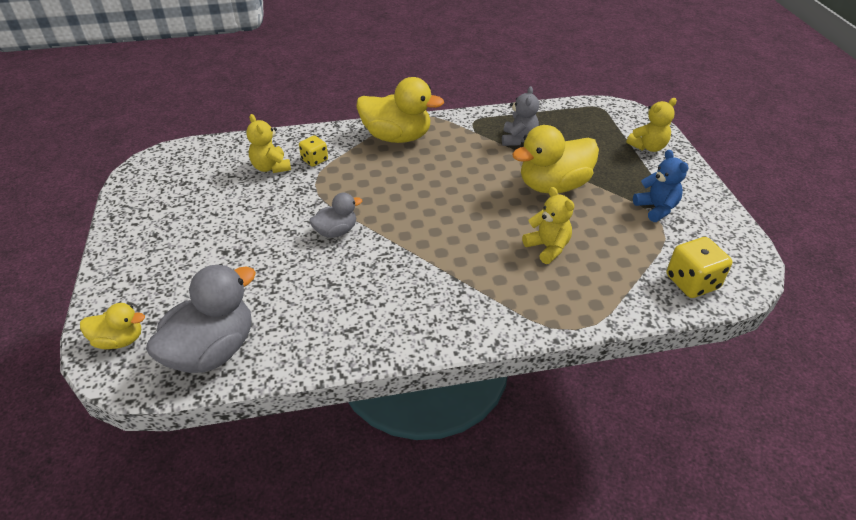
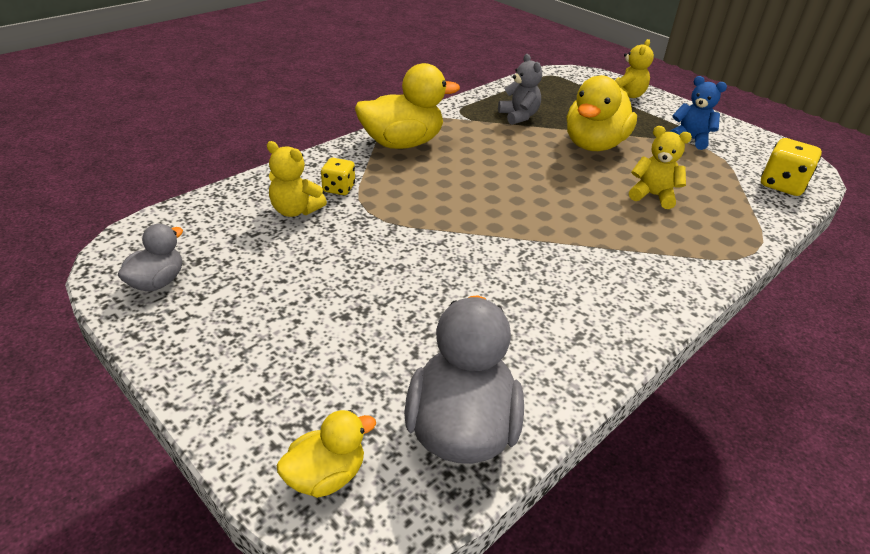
camera: 35 degrees left, 5 degrees down
grey duck [309,193,362,238] -> grey duck moved to [118,224,183,291]

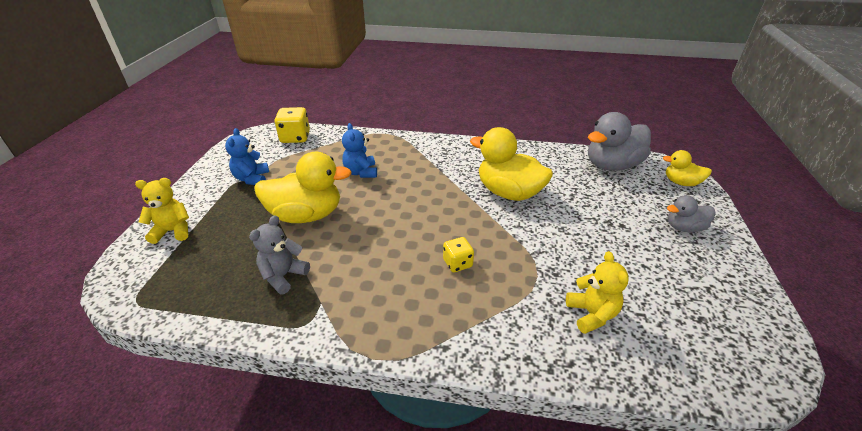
camera: 125 degrees left, 0 degrees up
grey duck [118,224,183,291] -> grey duck moved to [667,195,716,232]
yellow dice [321,158,355,195] -> yellow dice moved to [443,237,474,273]
yellow duck [355,63,460,149] -> yellow duck moved to [470,127,553,201]
yellow teddy bear [629,126,692,209] -> blue teddy bear [342,123,377,178]

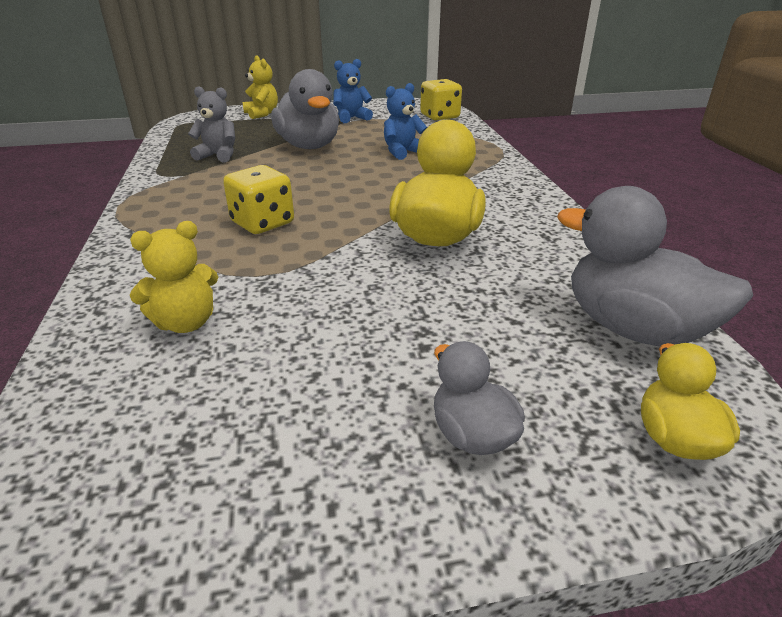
camera: 70 degrees right, 5 degrees down
yellow duck [254,152,352,223] -> grey duck [271,69,339,149]
yellow dice [443,237,474,273] -> yellow dice [223,165,294,234], size x1.60

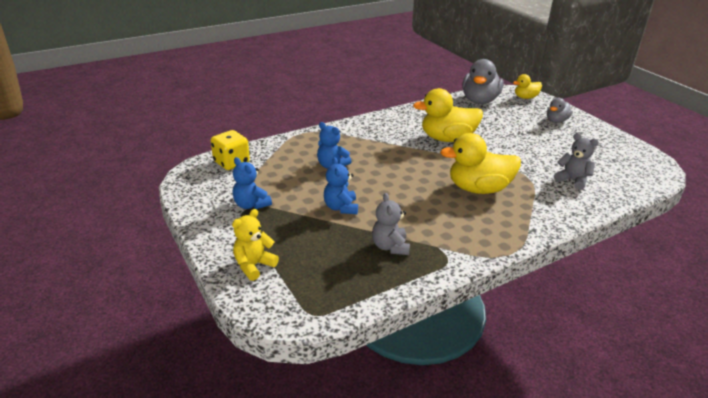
camera: 110 degrees left, 0 degrees up
yellow teddy bear [130,221,218,333] -> grey teddy bear [554,133,599,190]
yellow dice [223,165,294,234] -> yellow duck [440,133,521,194]
grey duck [271,69,339,149] -> blue teddy bear [324,157,358,214]

